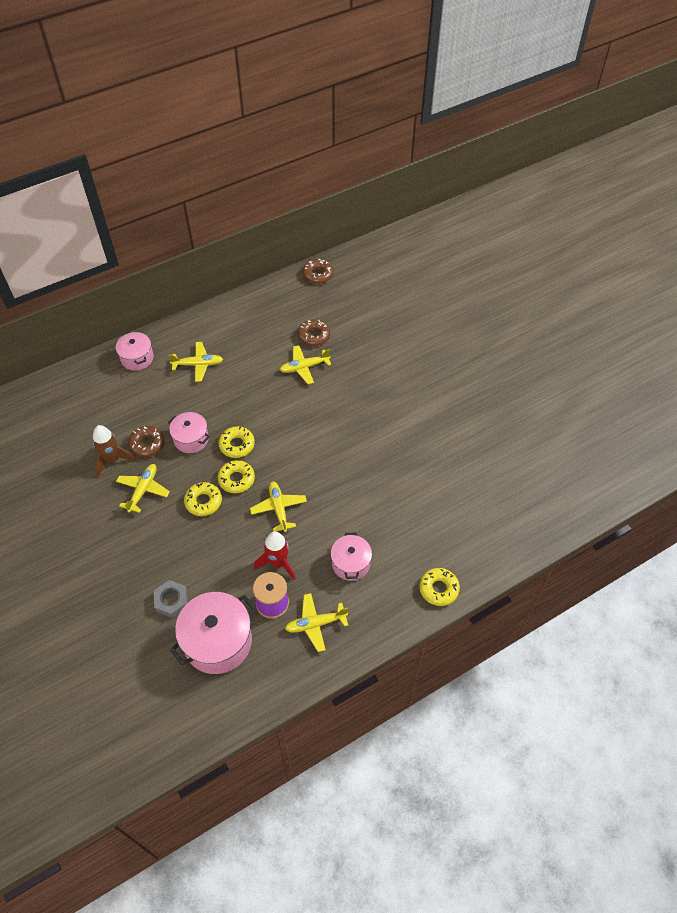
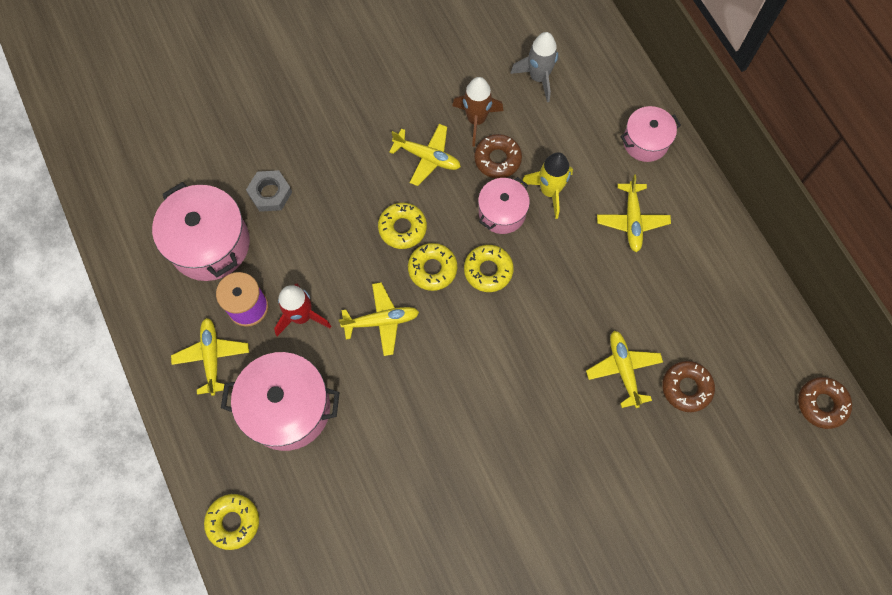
camera: 95 degrees right, 15 degrees up
pink pot [331,533,372,581] -> pink pot [221,352,340,451], size x1.68
none -> grey rocket [510,32,559,102]
none -> yellow rocket [521,152,573,219]

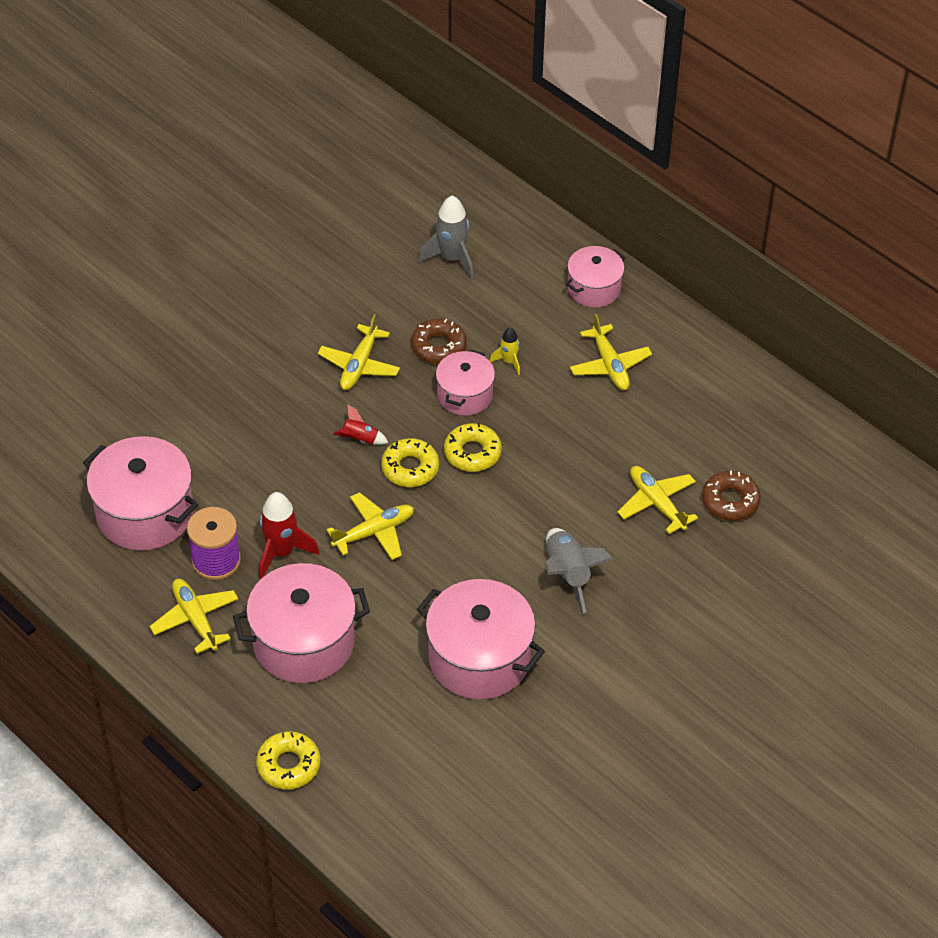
camera: 20 degrees left, 20 degrees down
grey nut [246,170,292,212] -> none
yellow donut [378,203,427,249] -> red rocket [333,404,388,445]
yellow plane [389,124,461,186] -> yellow plane turned 105 degrees clockwise [318,314,400,390]
brown rocket [452,77,503,146] -> none
yellow rocket [521,152,573,219] -> yellow rocket [490,328,520,375], size x0.56
brown donut [798,377,852,429] -> none
none -> pink pot [417,579,545,700]
none -> grey rocket [544,528,613,613]

